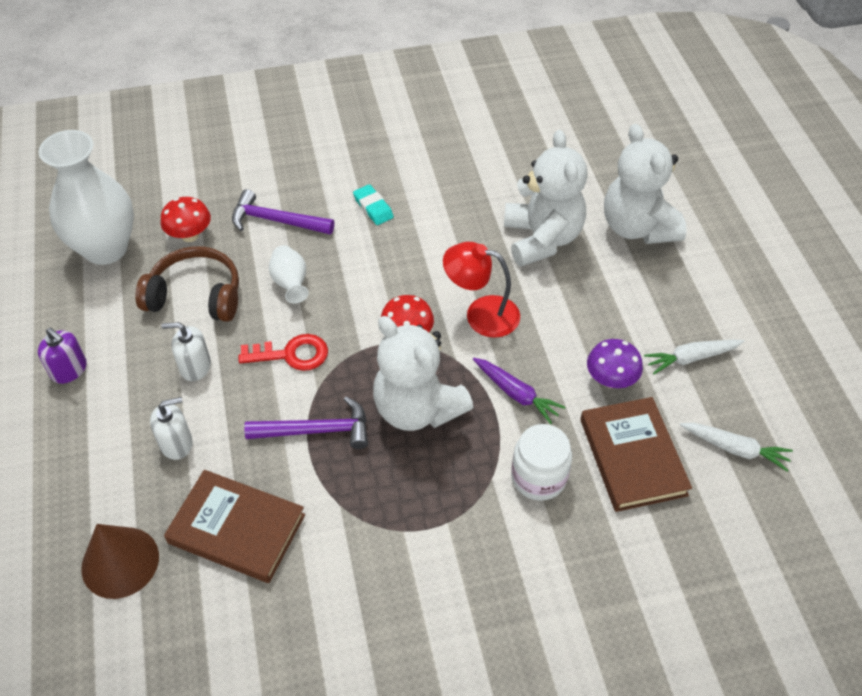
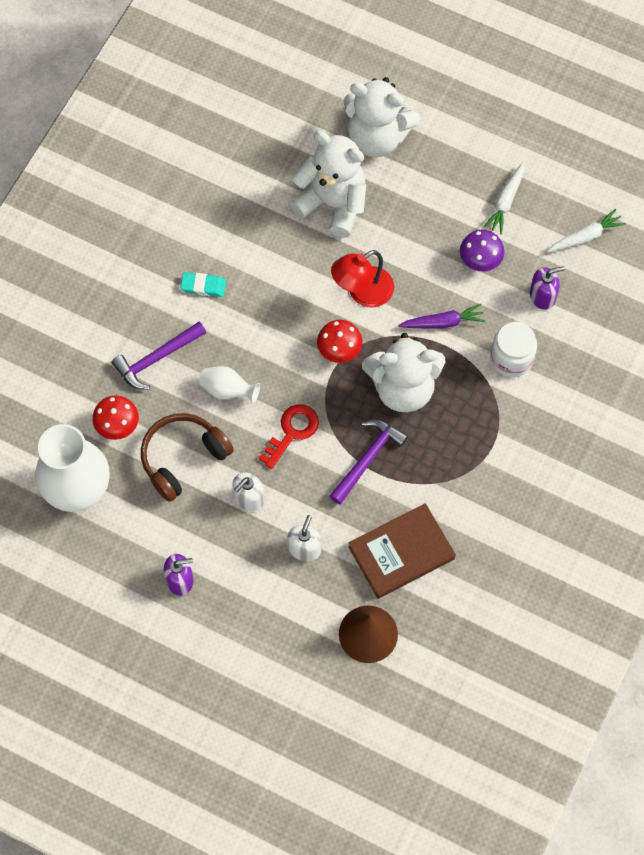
camera: 50 degrees left, 15 degrees up
brown book [580,397,692,512] -> purple soap dispenser [530,266,565,310]

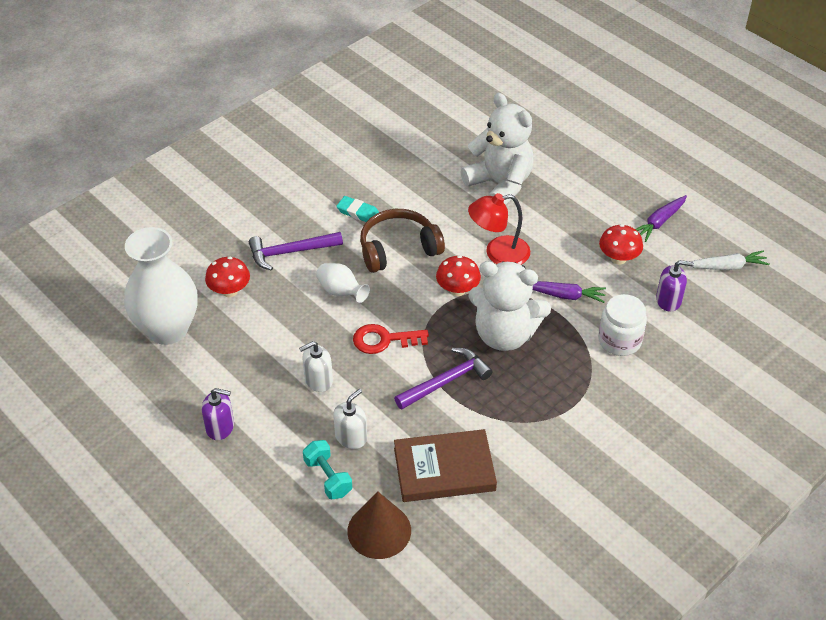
camera: 20 degrees right, 20 degrees down
brown headphones [141,413,234,502] -> brown headphones moved to [360,209,445,273]
red key [259,404,319,469] -> red key turned 150 degrees counterclockwise [353,324,429,354]
white teddy bear [344,77,420,157] -> none
purple mushroom [460,230,504,272] -> red mushroom [599,224,643,264]
white carrot [483,162,524,234] -> purple carrot [635,195,687,242]
none -> turquoise dumbbell [303,440,352,499]

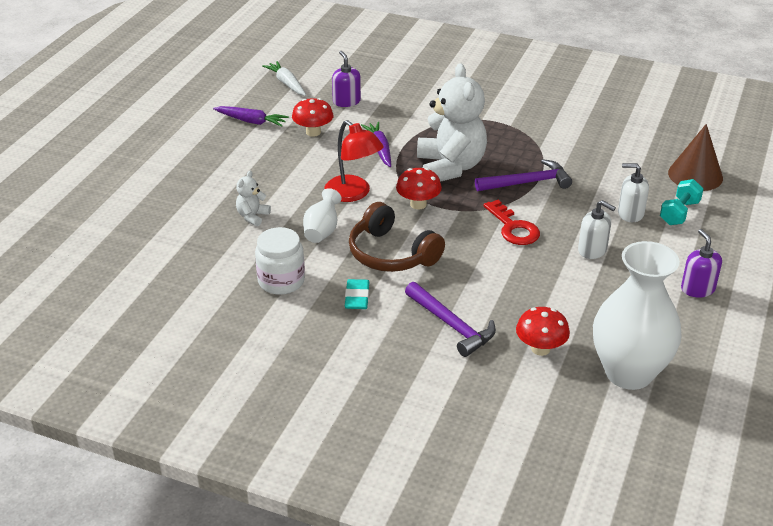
camera: 115 degrees left, 10 degrees down
white vase [316,263,370,303] -> white vase moved to [303,188,342,243]
purple hammer [394,348,493,410] -> purple hammer turned 135 degrees clockwise [475,159,572,191]
brown book [394,429,497,502] -> none
white teddy bear [461,93,534,205] -> white teddy bear [236,171,271,226], size x0.44
white jar [598,294,647,356] -> white jar moved to [255,227,305,295]

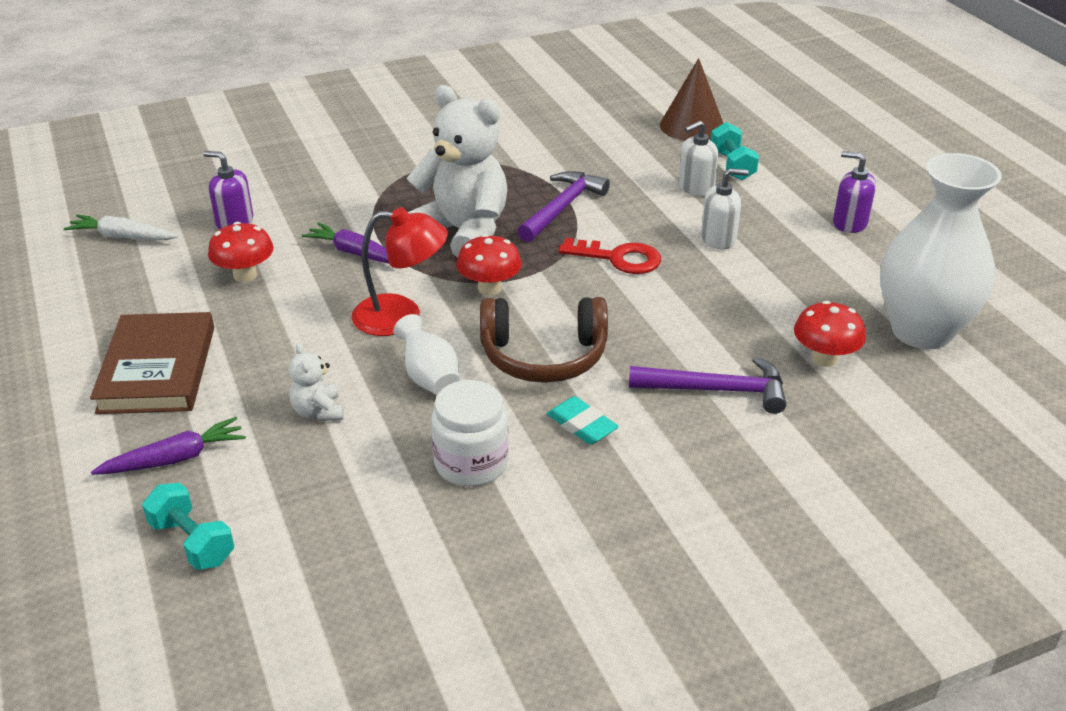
camera: 45 degrees left, 0 degrees up
purple carrot [213,106,289,127] -> purple carrot moved to [91,417,246,475]
none -> brown book [90,312,214,414]
none -> turquoise dumbbell [142,483,234,570]

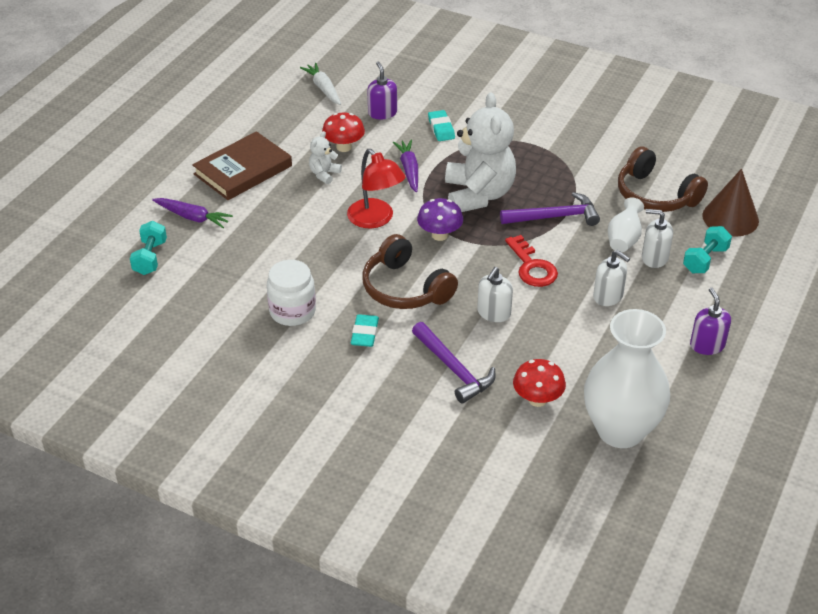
camera: 50 degrees right, 5 degrees up
white teddy bear [289,343,344,421] -> white teddy bear moved to [309,131,342,184]
white vase [393,314,460,395] -> white vase moved to [608,197,644,252]
red mushroom [456,234,522,295] -> purple mushroom [417,198,463,241]
none -> turquoise eraser [428,110,455,141]
none -> white soap dispenser [477,267,513,322]
none -> brown headphones [618,146,708,212]

